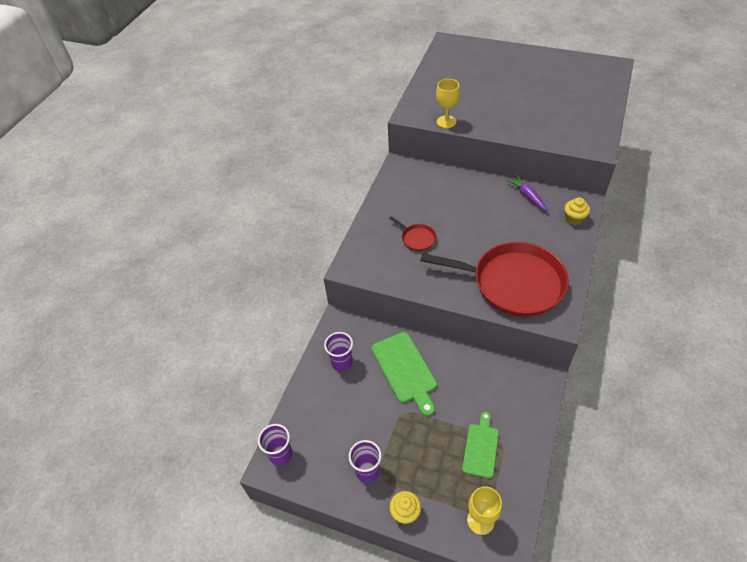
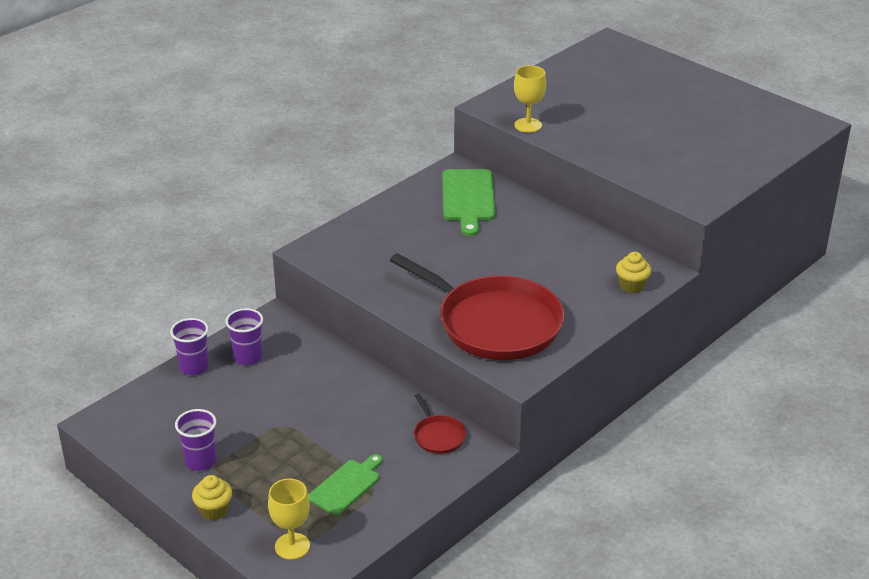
camera: 20 degrees right, 15 degrees down
purple cup [258,424,292,466] -> purple cup moved to [170,318,209,375]
green cutting board [372,332,437,416] -> green cutting board moved to [442,169,495,236]
red pan [389,216,436,251] -> red pan moved to [414,394,466,454]
purple carrot [506,175,548,212] -> none

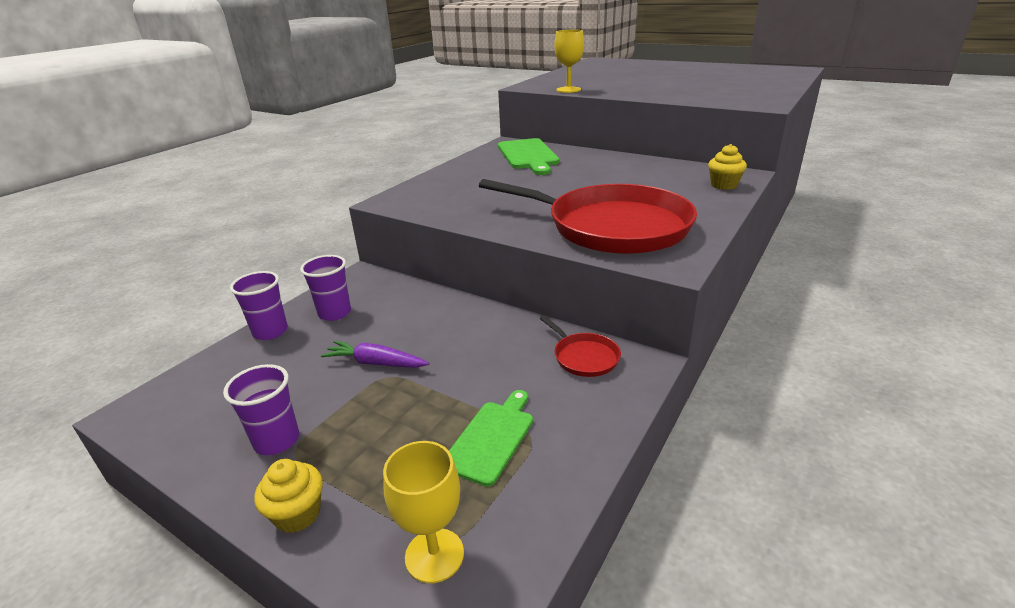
camera: 10 degrees left, 5 degrees down
none -> purple carrot [321,341,429,368]

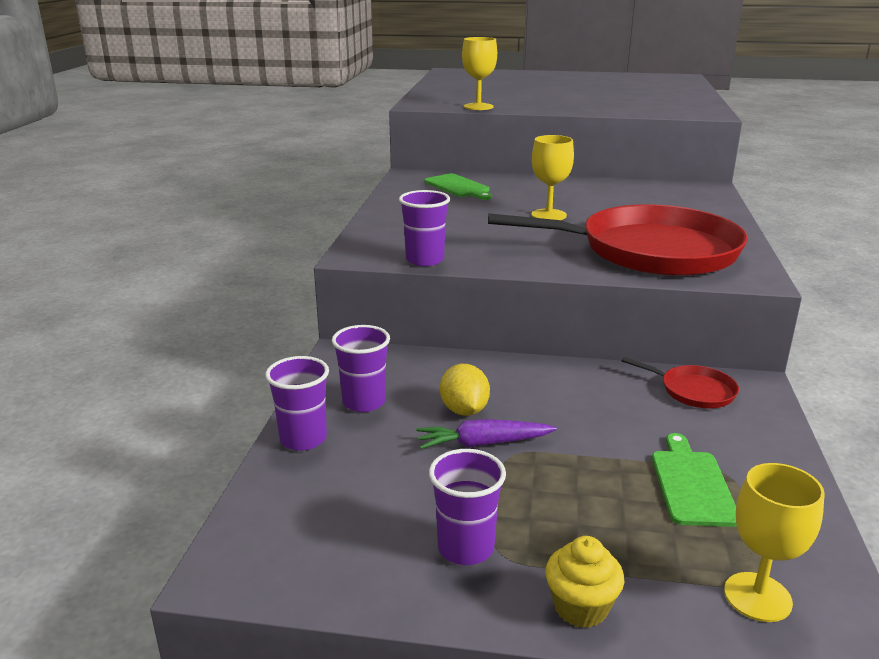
camera: 25 degrees left, 5 degrees down
green cutting board [498,138,560,175] -> green cutting board [424,173,492,200], size x0.65
yellow cupcake [708,144,747,190] -> none
none -> purple cup [399,190,450,266]
none -> yellow lemon [440,364,490,416]
none -> yellow goblet [531,135,574,220]

